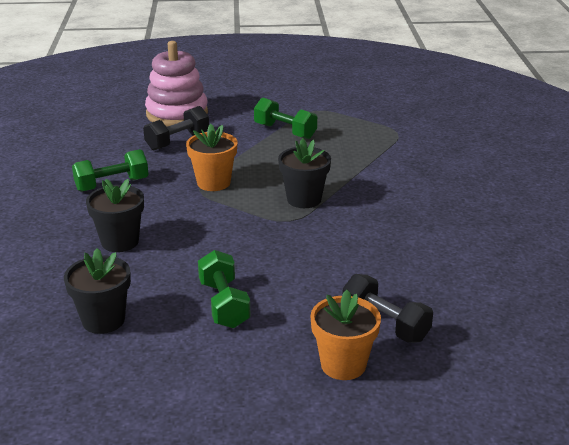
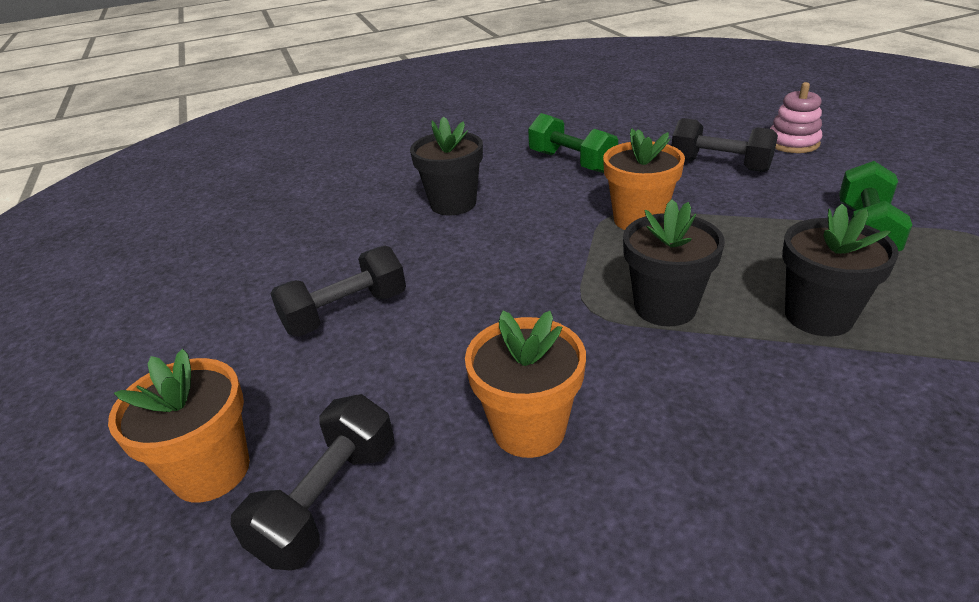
camera: 75 degrees right, 5 degrees up
black flower pot [64,248,131,334] -> black flower pot moved to [782,204,899,337]
pink stacking toy [145,41,208,127] -> pink stacking toy [770,82,822,153], size x0.54
green dumbbell [198,250,251,328] -> black dumbbell [270,246,406,337]
none -> orange flower pot [465,311,586,458]

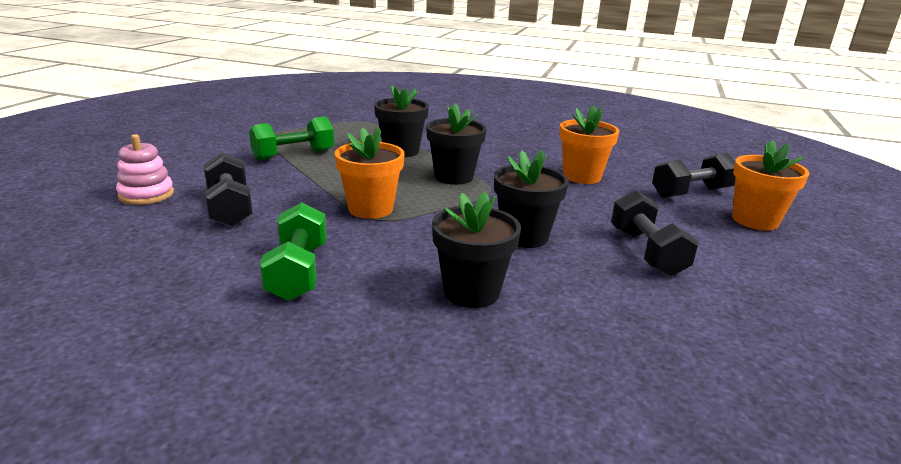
camera: 145 degrees left, 10 degrees down
black dumbbell [270,246,406,337] -> black dumbbell turned 75 degrees clockwise [611,190,699,277]
none -> black flower pot [494,150,569,248]

